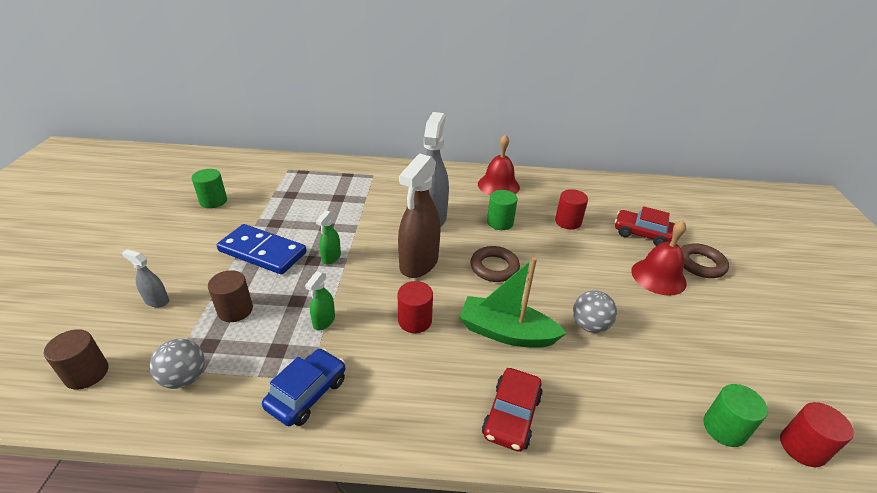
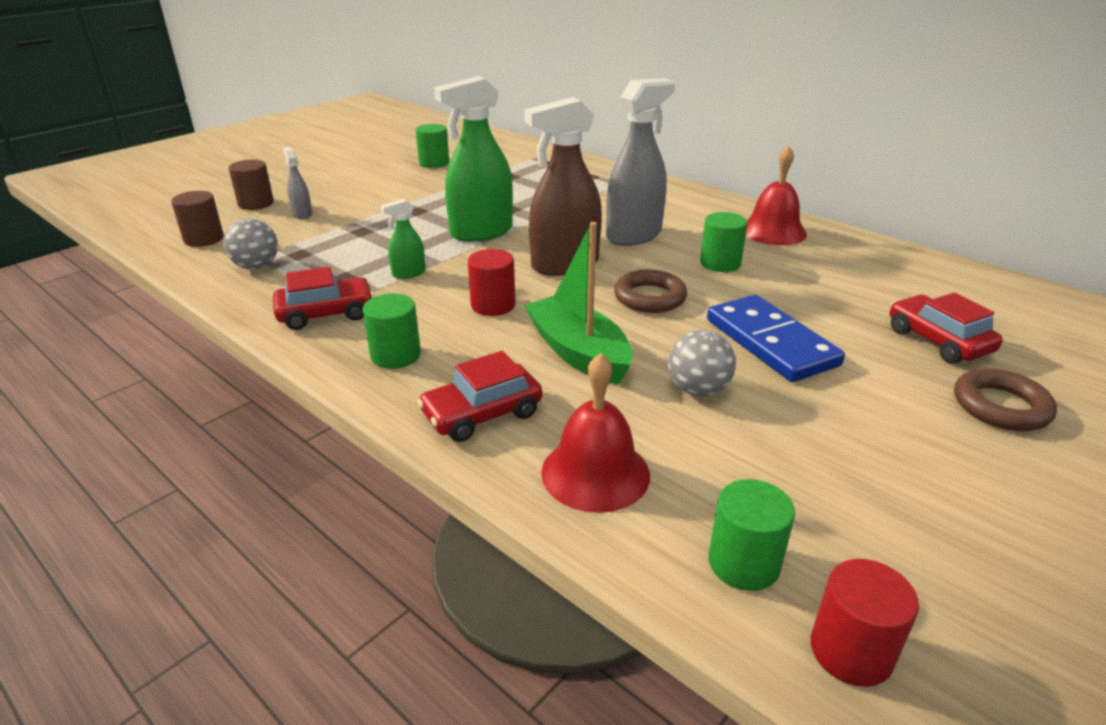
camera: 40 degrees right, 5 degrees down
brown cylinder [208,270,253,322] -> brown cylinder moved to [229,159,274,210]
blue domino [217,224,306,275] -> blue domino moved to [707,295,845,382]
blue car [262,348,345,426] -> red car [273,267,374,330]
green spray bottle [316,210,341,264] -> green spray bottle [434,76,513,242], size x2.14
red cylinder [555,189,588,230] -> none
red bell [631,220,687,296] -> red bell moved to [541,353,650,513]
none -> green cylinder [363,293,421,369]

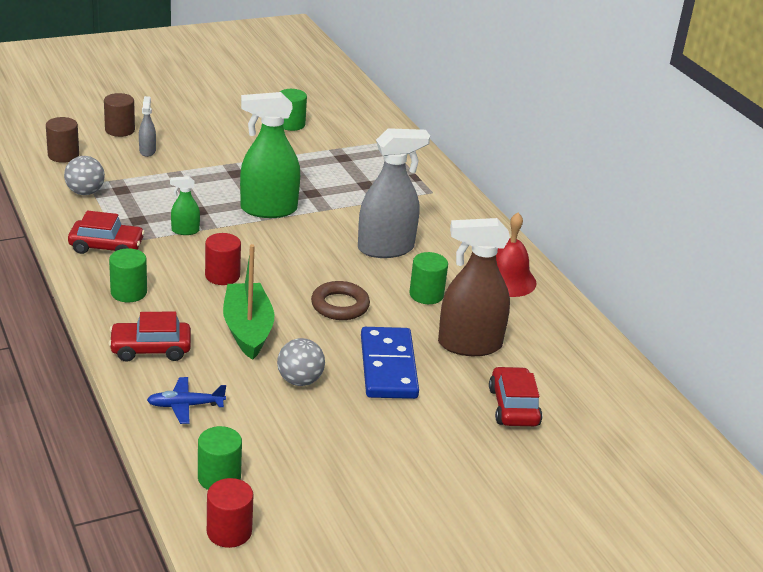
camera: 20 degrees right, 0 degrees up
brown spray bottle [524,97,602,276] -> brown spray bottle moved to [438,218,510,356]
red bell [541,353,650,513] -> blue plane [147,377,226,424]
brown ring [954,368,1057,431] -> none

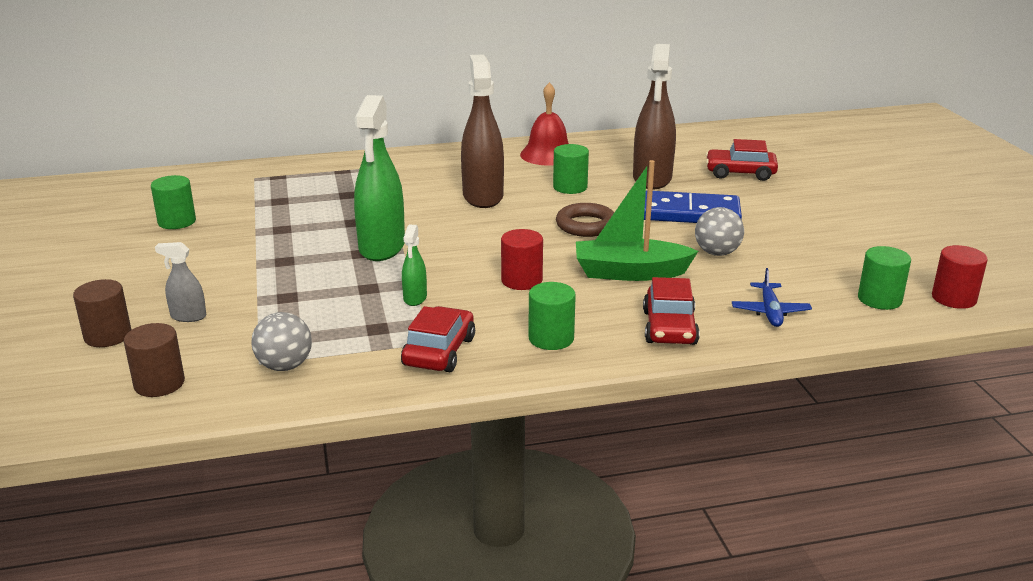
camera: 75 degrees left, 5 degrees down
grey spray bottle [358,128,430,258] -> brown spray bottle [461,54,504,208]

